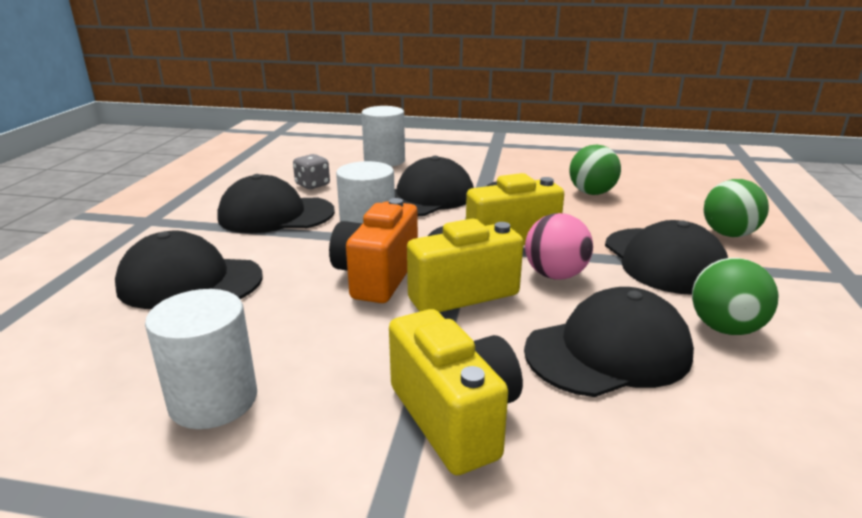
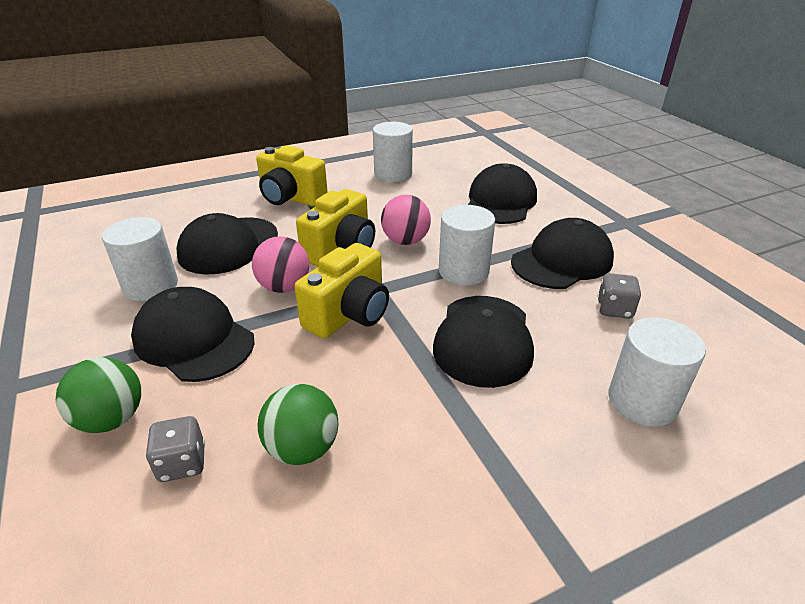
camera: 145 degrees right, 10 degrees up
black cap [115,231,263,309] -> black cap turned 45 degrees counterclockwise [468,163,537,224]
orange camera [329,198,418,303] -> pink ball [381,195,431,245]
green ball [692,258,779,335] -> white cylinder [102,217,178,301]
none -> grey dice [145,416,205,482]

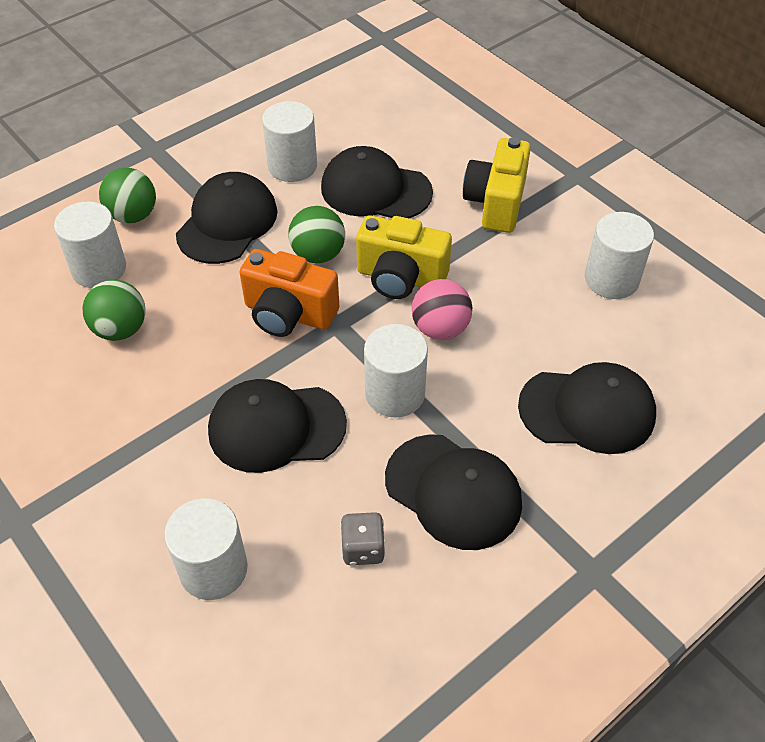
camera: 75 degrees right, 15 degrees up
grey dice [145,416,205,482] -> white cylinder [54,201,126,288]
pink ball [252,236,309,293] -> green ball [288,206,345,263]
yellow camera [295,243,389,339] -> orange camera [239,249,339,337]

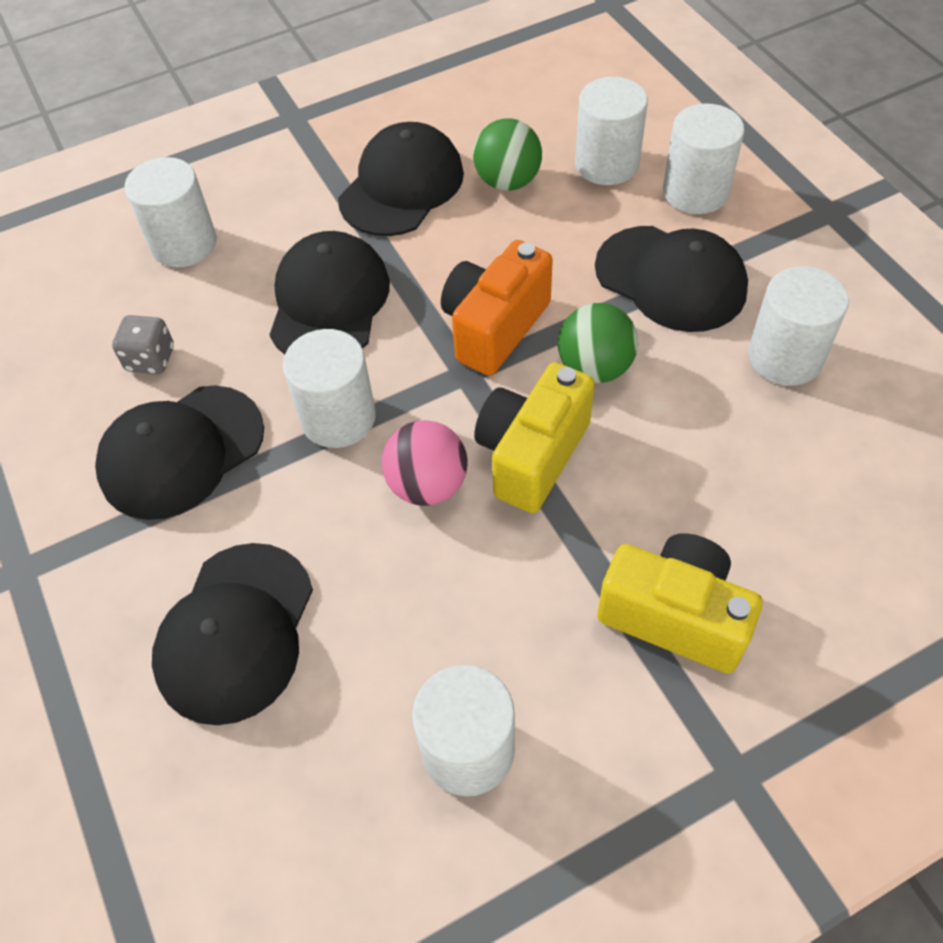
camera: 105 degrees right, 5 degrees up
green ball [99,168,156,223] -> white cylinder [663,103,744,214]
black cap [321,146,433,218] -> black cap moved to [338,122,464,236]

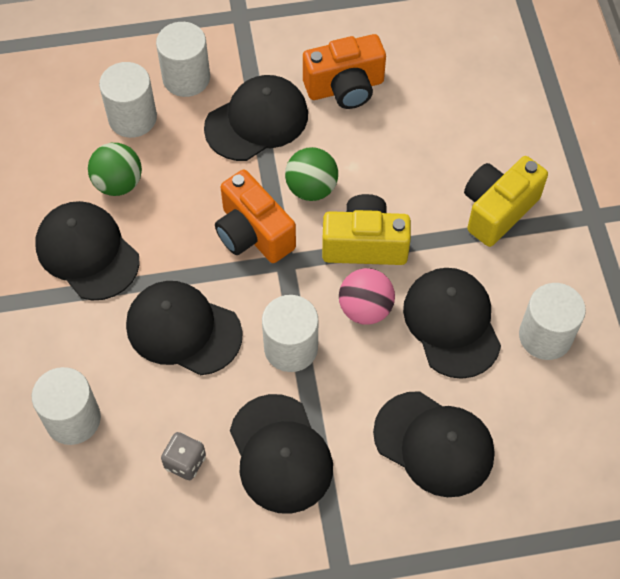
camera: 75 degrees left, 5 degrees up
yellow camera [474,362,595,513] -> yellow camera turned 135 degrees clockwise [322,194,411,265]
white cylinder [748,266,849,386] -> orange camera [303,34,386,109]
none -> black cap [403,268,501,379]

